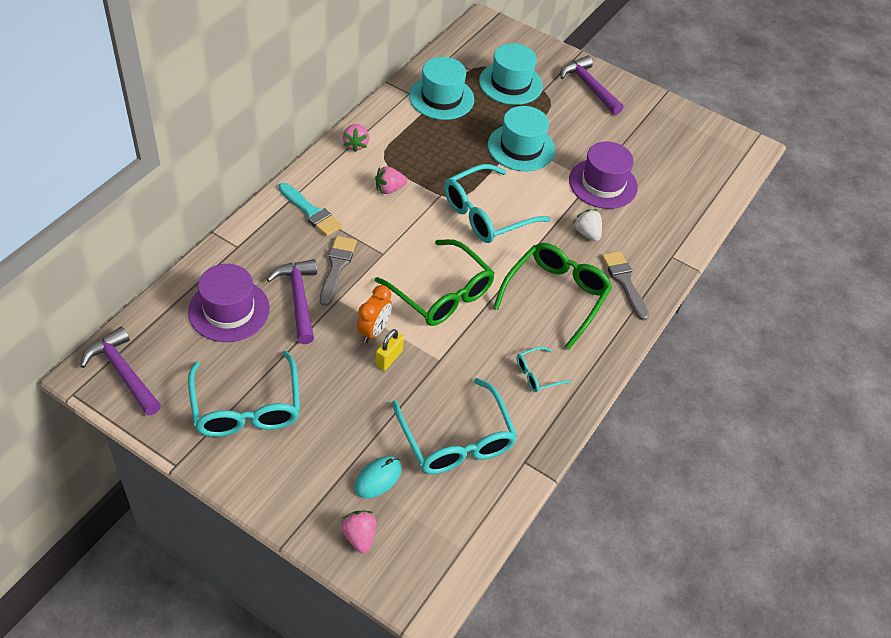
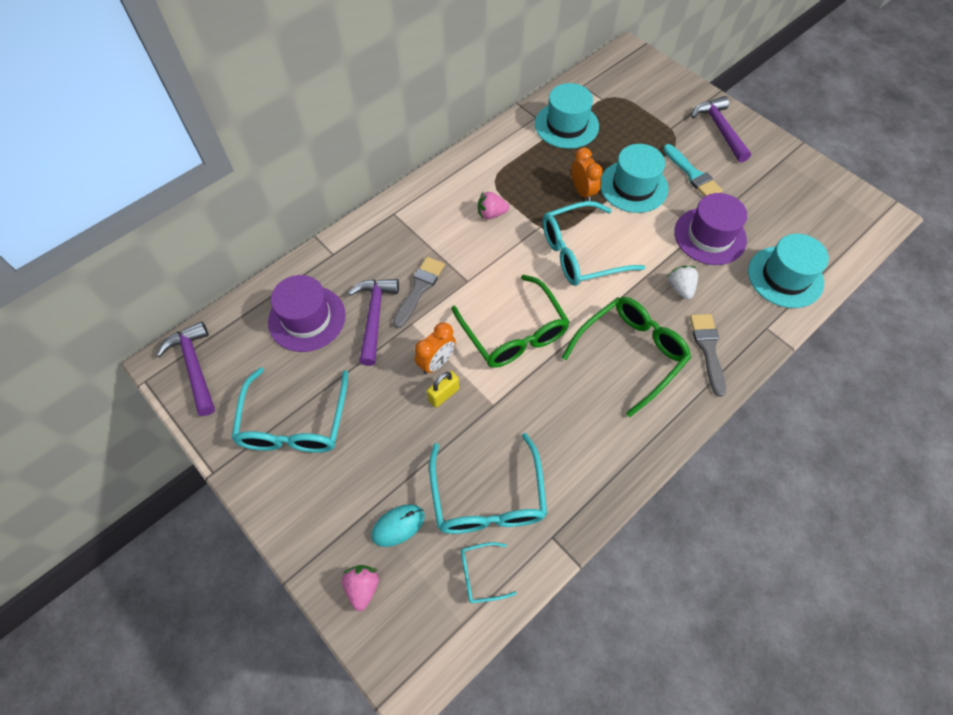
camera: 20 degrees right, 10 degrees up
turquoise brush [279,183,342,236] -> turquoise brush moved to [663,144,723,197]
pink strawberry [343,124,369,152] -> none
turquoise hat [479,43,543,105] -> turquoise hat moved to [748,234,829,308]
turquoise glasses [516,347,571,392] -> turquoise glasses moved to [461,542,517,603]
none -> orange clock [571,147,603,201]

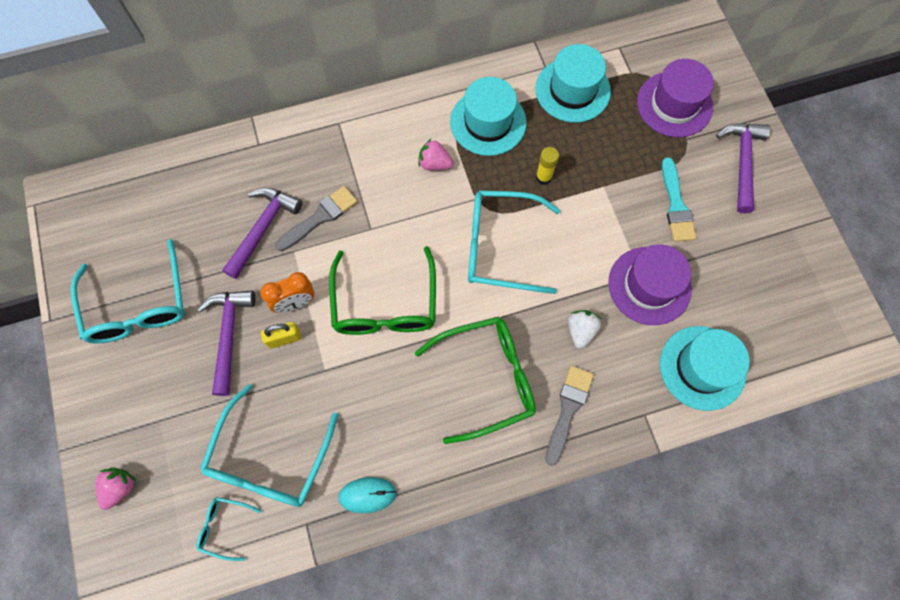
camera: 25 degrees right, 10 degrees up
purple hammer [156,322,215,416] -> purple hammer moved to [197,290,256,396]
turquoise glasses [231,368,348,453] -> turquoise glasses turned 45 degrees counterclockwise [71,239,185,344]
purple hat [268,275,346,352] -> purple hat moved to [637,59,714,138]
turquoise mouse [371,504,425,547] -> turquoise mouse moved to [338,477,397,513]
orange clock [571,147,603,201] -> yellow glue stick [536,147,559,185]
turquoise hat [600,144,669,213] -> turquoise hat moved to [450,77,527,156]

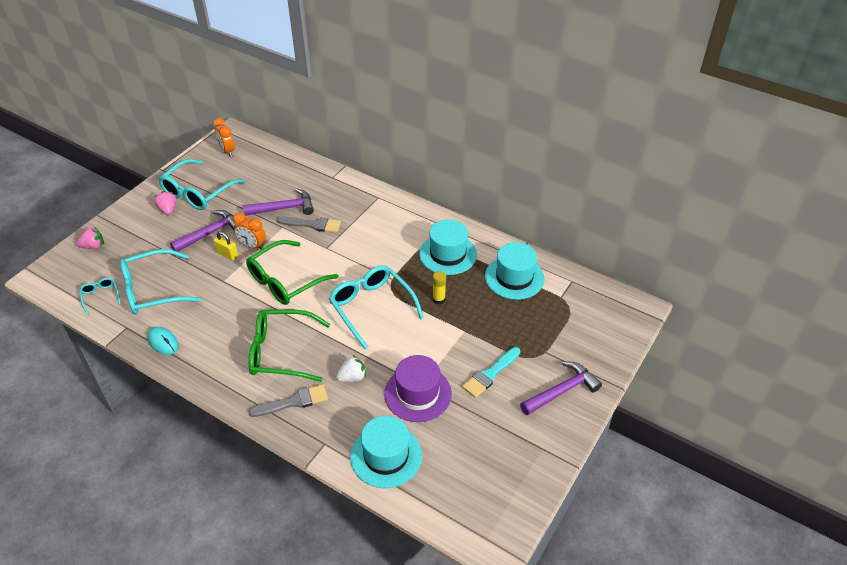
camera: 50 degrees right, 25 degrees down
green glasses [415,317,536,444] -> green glasses turned 150 degrees clockwise [249,310,330,382]
pink strawberry [418,138,454,171] -> pink strawberry moved to [154,191,176,215]
purple hat [637,59,714,138] -> none
none -> orange clock [213,118,235,157]

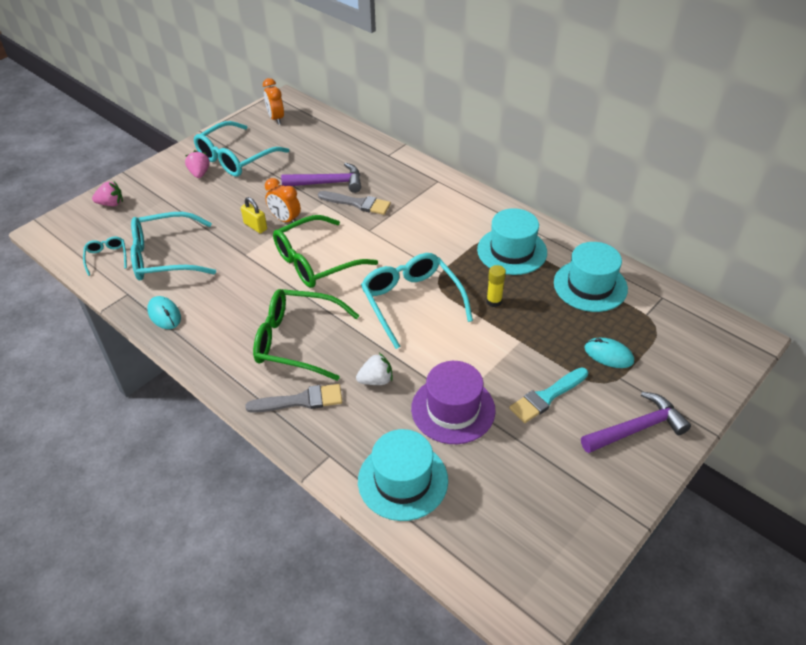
camera: 10 degrees right, 0 degrees up
purple hammer [170,210,236,252] -> none
none -> turquoise mouse [584,338,634,368]

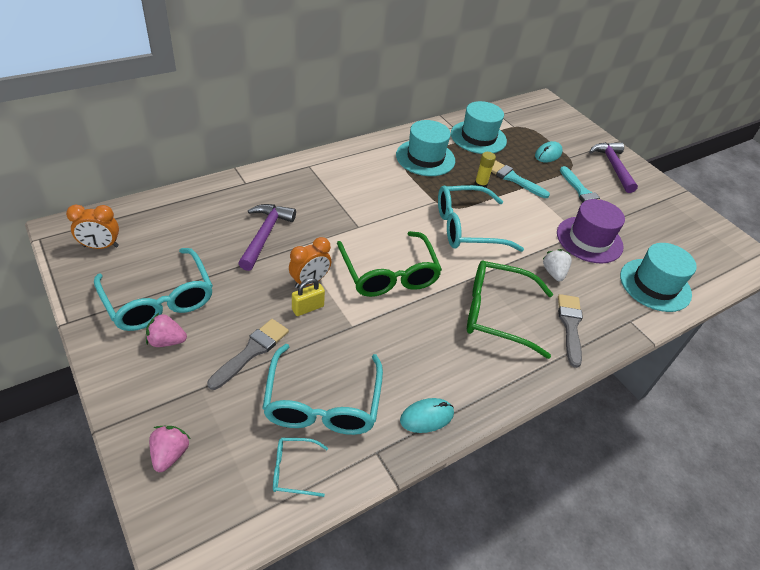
camera: 80 degrees left, 0 degrees up
green glasses [253,289,359,381] -> green glasses turned 75 degrees clockwise [467,260,553,359]
grey brush [318,191,391,215] -> grey brush moved to [207,319,289,390]
none -> turquoise brush [491,160,550,198]

